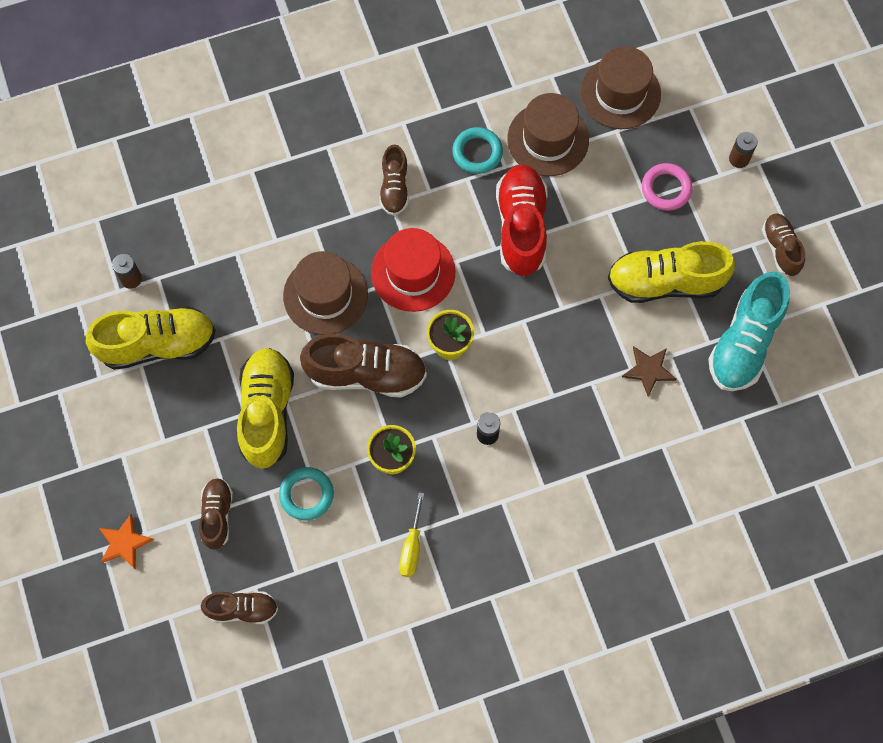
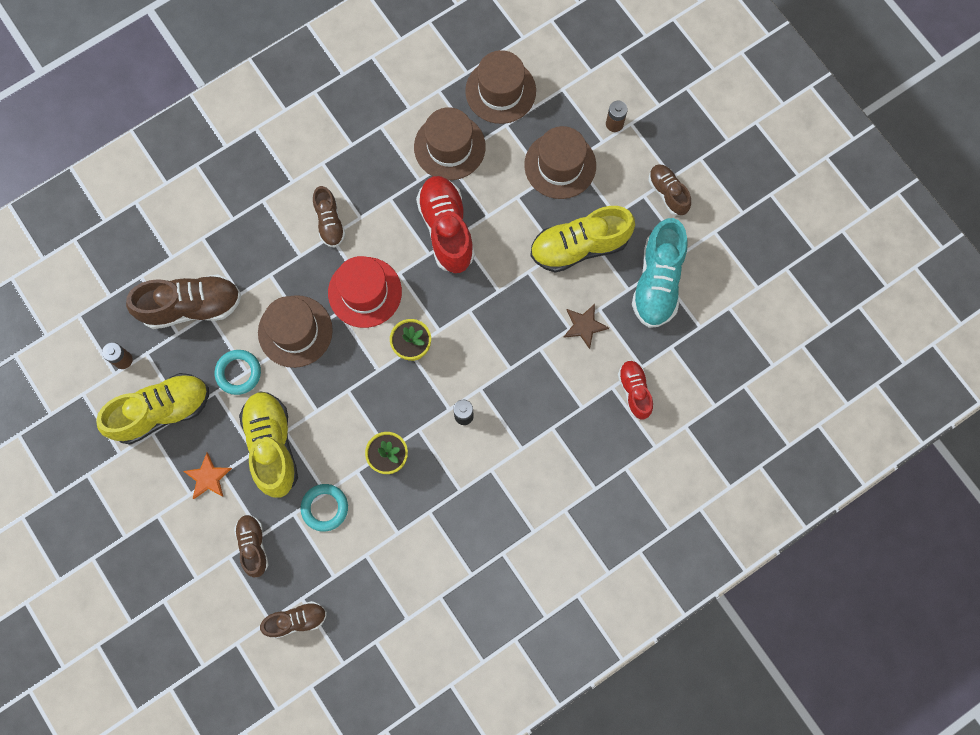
camera: 15 degrees left, 5 degrees up
orange star [99,514,154,569] -> orange star moved to [183,453,232,499]
brown shoe [300,334,427,398] -> brown shoe moved to [126,274,241,329]
yellow screwdriver [399,492,424,577] -> none
turquoise ring [452,127,503,174] -> turquoise ring moved to [215,350,261,395]
pink ring [642,163,693,211] -> brown hat [524,126,596,199]
none -> red shoe [618,360,653,419]

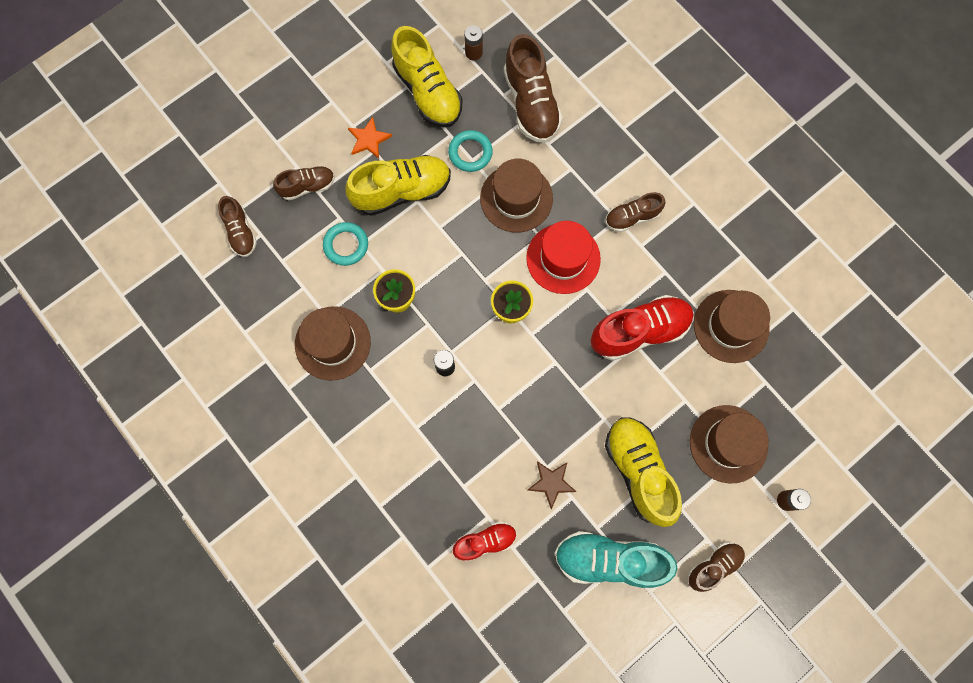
camera: 85 degrees right, 0 degrees up
brown hat [465,50,536,124] -> brown hat moved to [295,306,371,380]

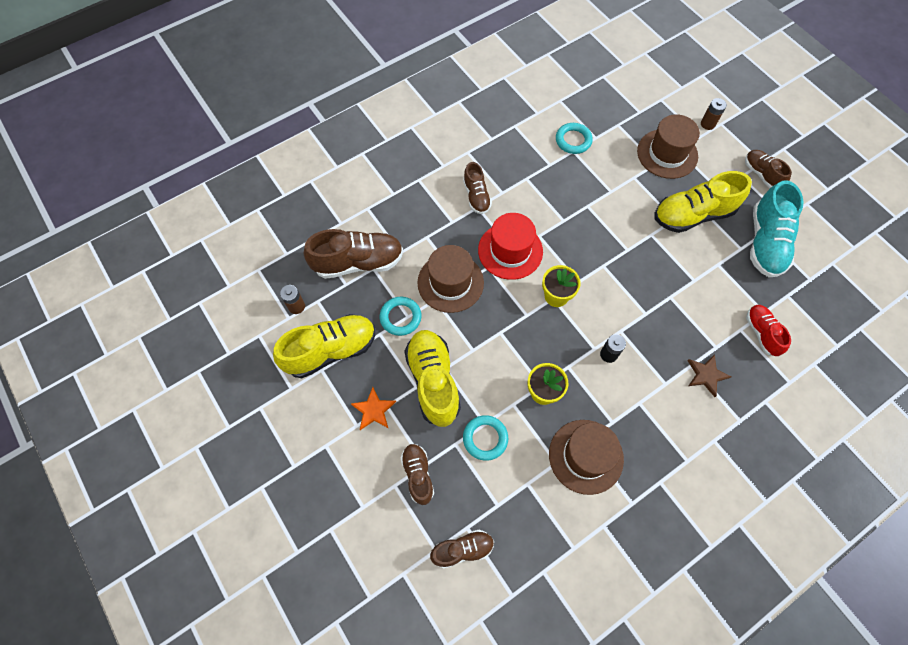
camera: 85 degrees left, 10 degrees down
brown star [528,461,576,509] -> brown star moved to [687,354,732,397]
red shoe [591,295,694,361] -> none
brown hat [694,290,770,363] -> turquoise ring [556,123,593,154]

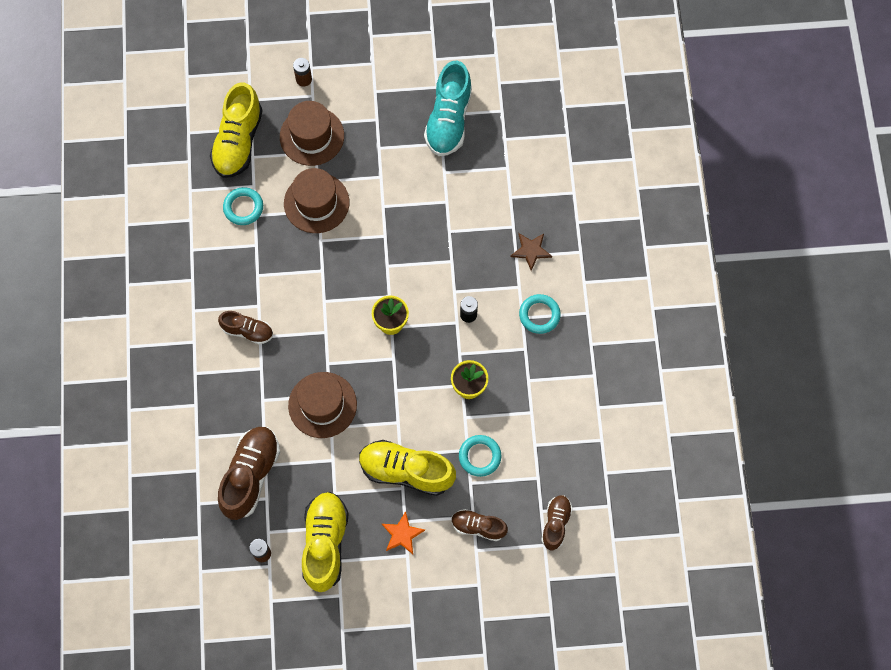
camera: 60 degrees left, 5 degrees up
turquoise ring [380,297,422,336] -> turquoise ring moved to [519,294,561,334]
red hat [478,213,543,280] -> none
brown hat [549,420,624,495] -> brown hat moved to [284,168,349,233]
yellow shoe [655,171,752,233] -> yellow shoe moved to [210,82,263,178]
brown shoe [745,150,792,188] -> none
red shoe [746,305,791,356] -> none
turquoise shoe [750,180,804,277] -> turquoise shoe turned 60 degrees clockwise [424,61,472,156]

